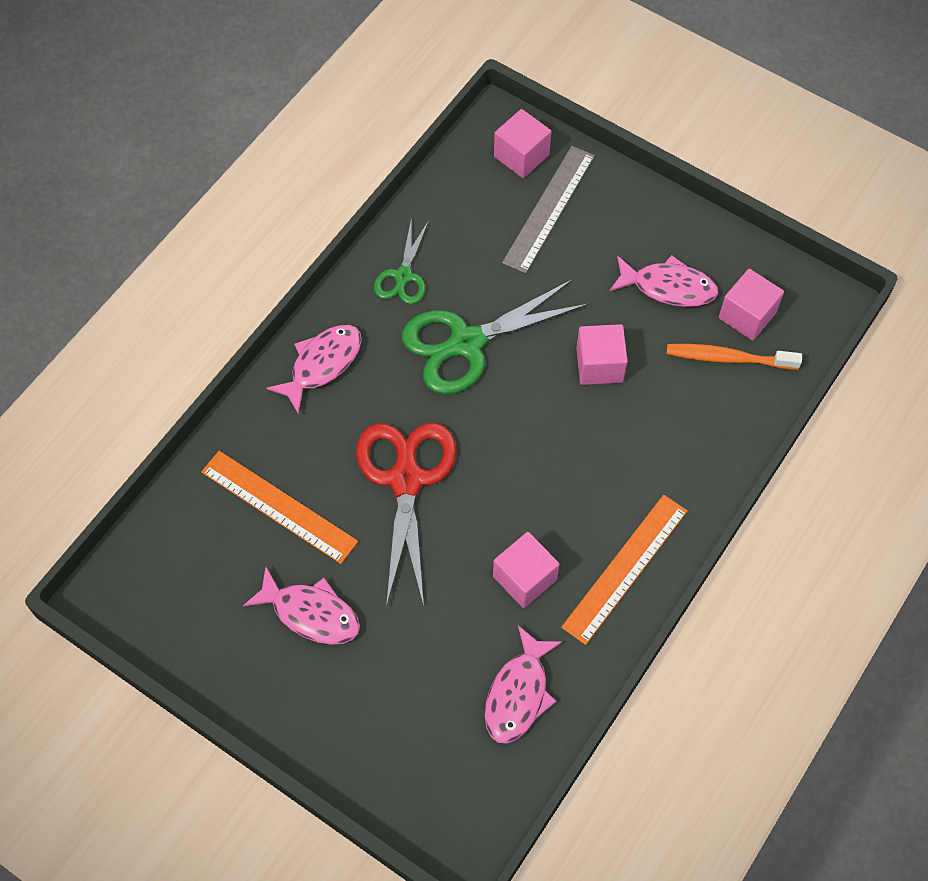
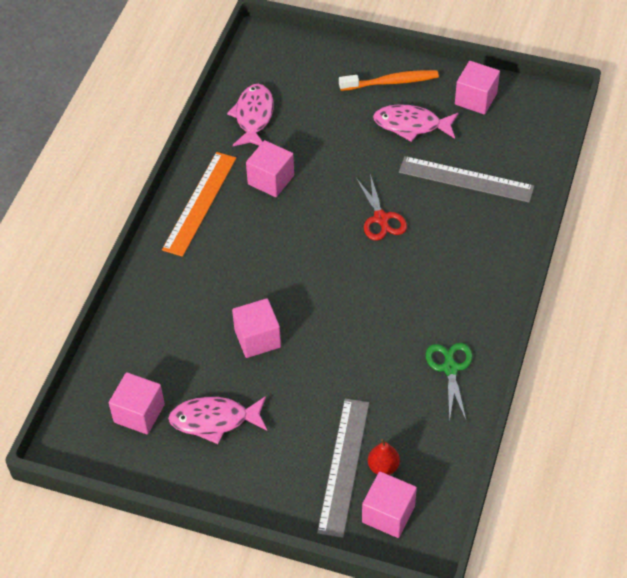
camera: 165 degrees right, 10 degrees down
orange ruler [201,451,358,564] -> grey ruler [399,156,534,203]
pink fish [266,325,361,414] -> none
red scissors [356,423,456,607] -> red scissors [356,174,407,241], size x0.55
green scissors [402,279,589,395] -> none
orange toothbrush [667,344,802,370] -> orange toothbrush moved to [339,70,439,91]
none -> red pear [368,439,400,475]
none -> pink cube [455,61,500,114]

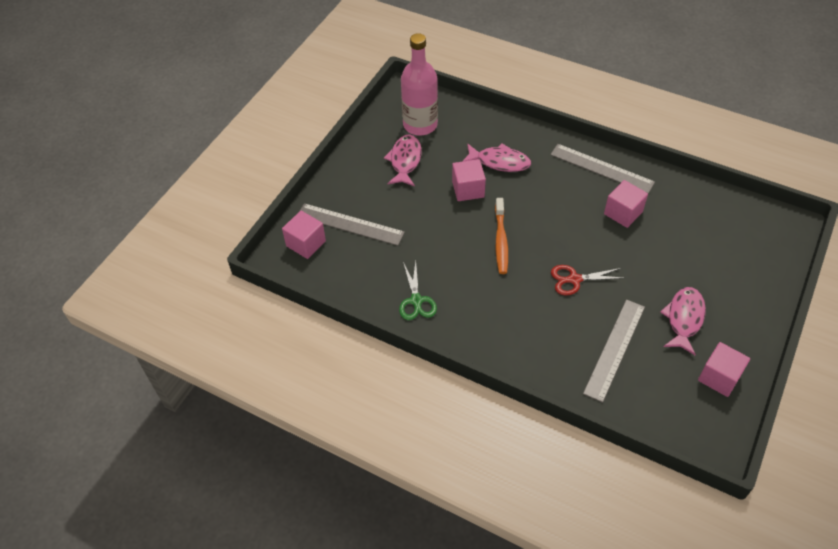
camera: 100 degrees right, 0 degrees up
pink cube [109,372,165,434] -> pink bottle [401,33,438,135]
orange ruler [162,152,236,257] -> grey ruler [550,144,655,194]
pink fish [227,84,274,146] -> pink fish moved to [462,143,531,172]
orange toothbrush [339,70,439,91] -> orange toothbrush moved to [495,198,508,274]
red pear [368,439,400,475] -> none
green scissors [426,343,472,422] -> green scissors turned 75 degrees clockwise [399,261,437,320]

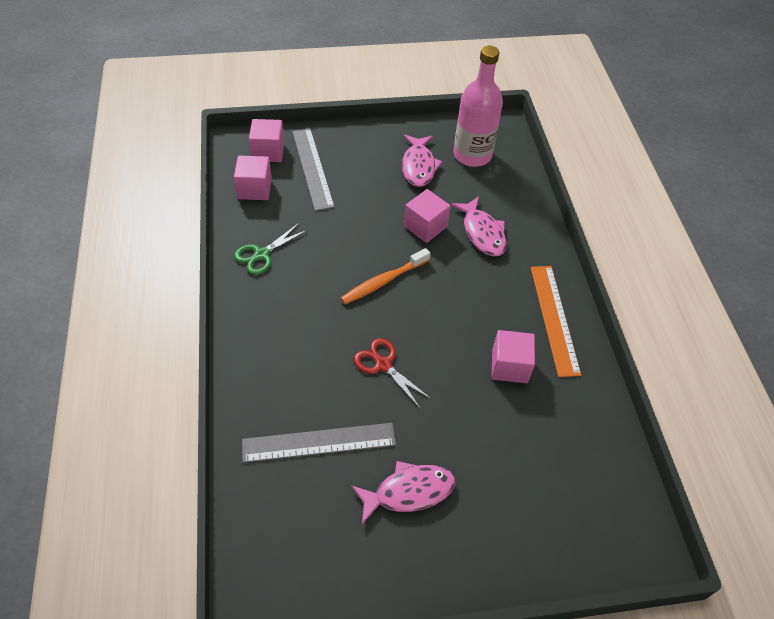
camera: 50 degrees right, 0 degrees up
pink fish [384,134,422,187] -> pink fish turned 120 degrees clockwise [402,135,443,187]
grey ruler [550,144,655,194] -> orange ruler [531,266,581,377]
pink cube [698,342,750,397] -> pink cube moved to [234,155,272,200]

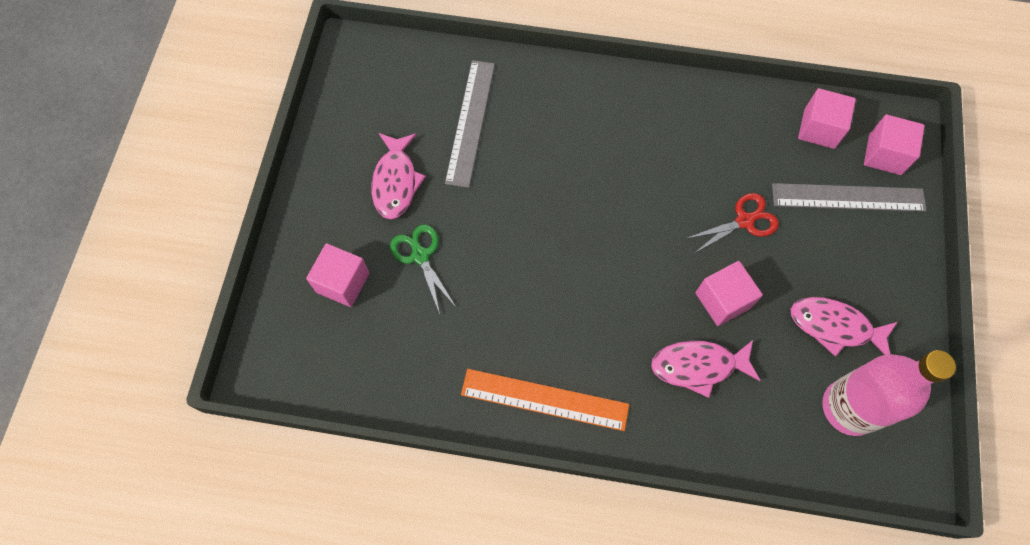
camera: 110 degrees right, 15 degrees up
green scissors [234,223,308,275] -> green scissors moved to [390,225,456,314]
orange toothbrush [341,248,430,304] -> none
red scissors [354,338,431,408] -> red scissors moved to [685,193,779,253]
pink cube [492,330,535,383] -> pink cube moved to [306,244,369,307]

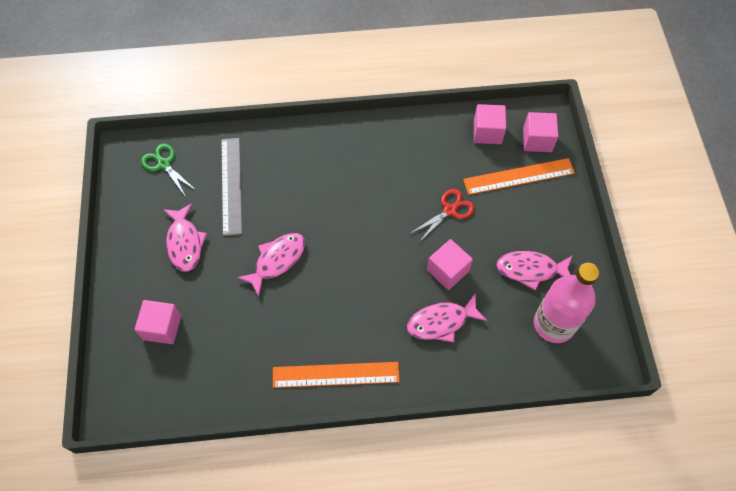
camera: 15 degrees left, 5 degrees down
green scissors [390,225,456,314] -> green scissors moved to [141,143,197,197]
grey ruler [772,183,927,212] -> orange ruler [463,158,575,195]
none -> pink fish [237,233,305,297]

